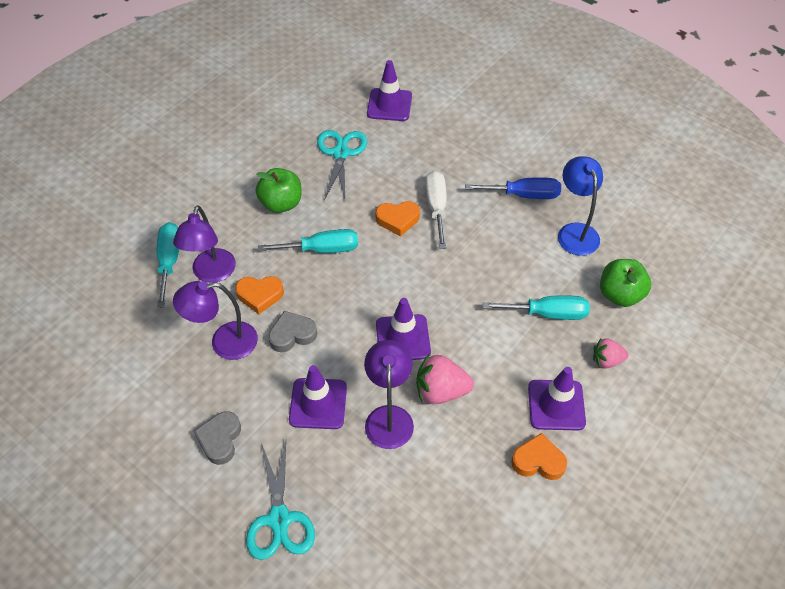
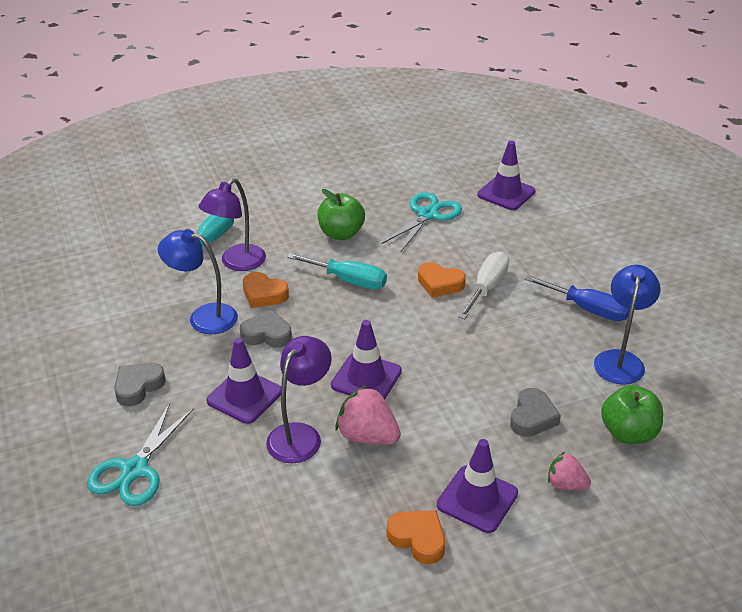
camera: 30 degrees right, 15 degrees down
purple lamp [173,281,258,360] -> blue lamp [158,229,238,334]
turquoise screwdriver [483,295,589,320] -> grey heart [510,388,561,437]

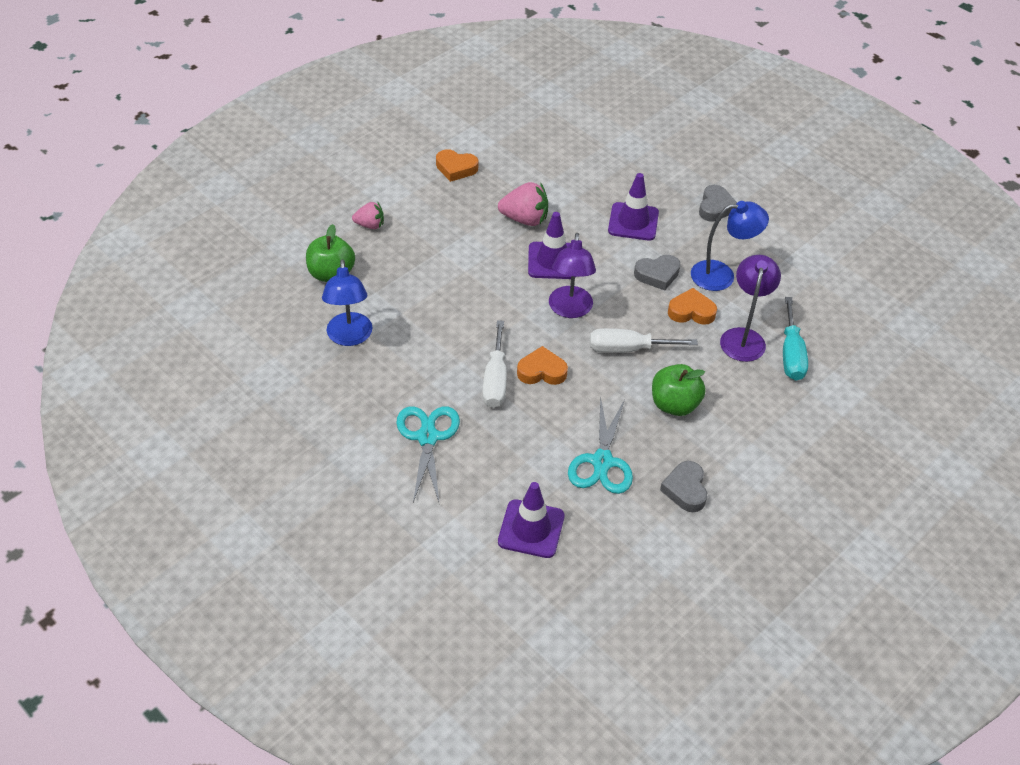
camera: 155 degrees right, 10 degrees up
turquoise scissors [87,403,194,506] -> turquoise scissors moved to [396,406,460,505]
purple lamp [266,336,332,463] -> purple lamp moved to [549,233,596,318]
turquoise screwdriver [287,253,387,289] -> white screwdriver [590,328,698,353]
purple traffic cone [437,439,518,533] -> none
grey heart [510,388,561,437] -> grey heart moved to [660,461,707,512]
blue screwdriver [524,275,630,321] -> none

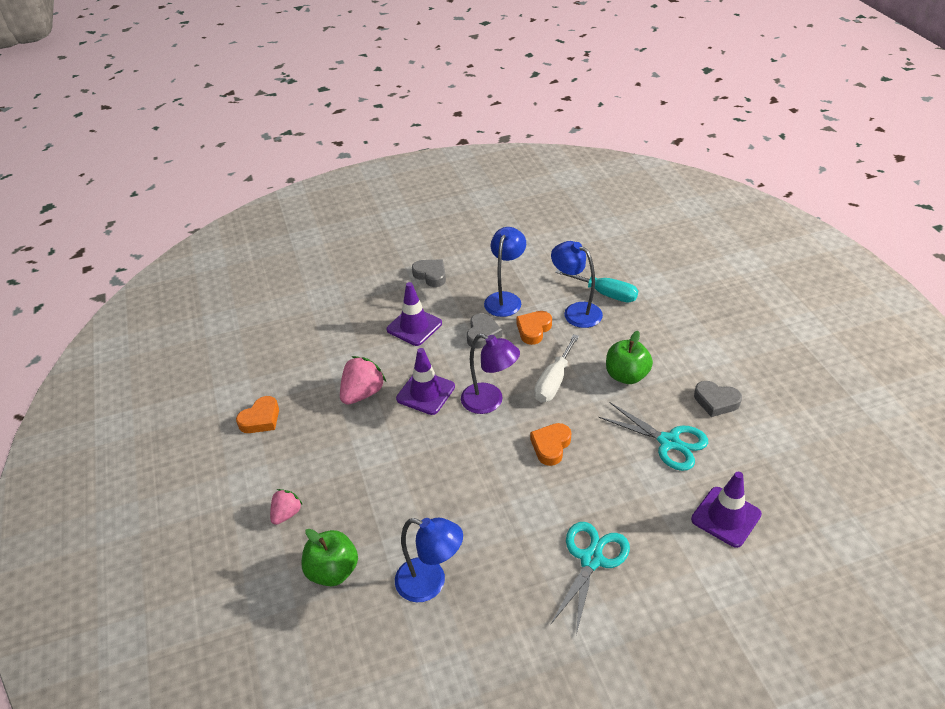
camera: 60 degrees left, 5 degrees down
turquoise scissors [396,406,460,505] -> turquoise scissors turned 90 degrees clockwise [550,522,630,635]
white screwdriver [482,320,507,408] -> none
purple lamp [720,255,781,362] -> blue lamp [551,241,603,328]

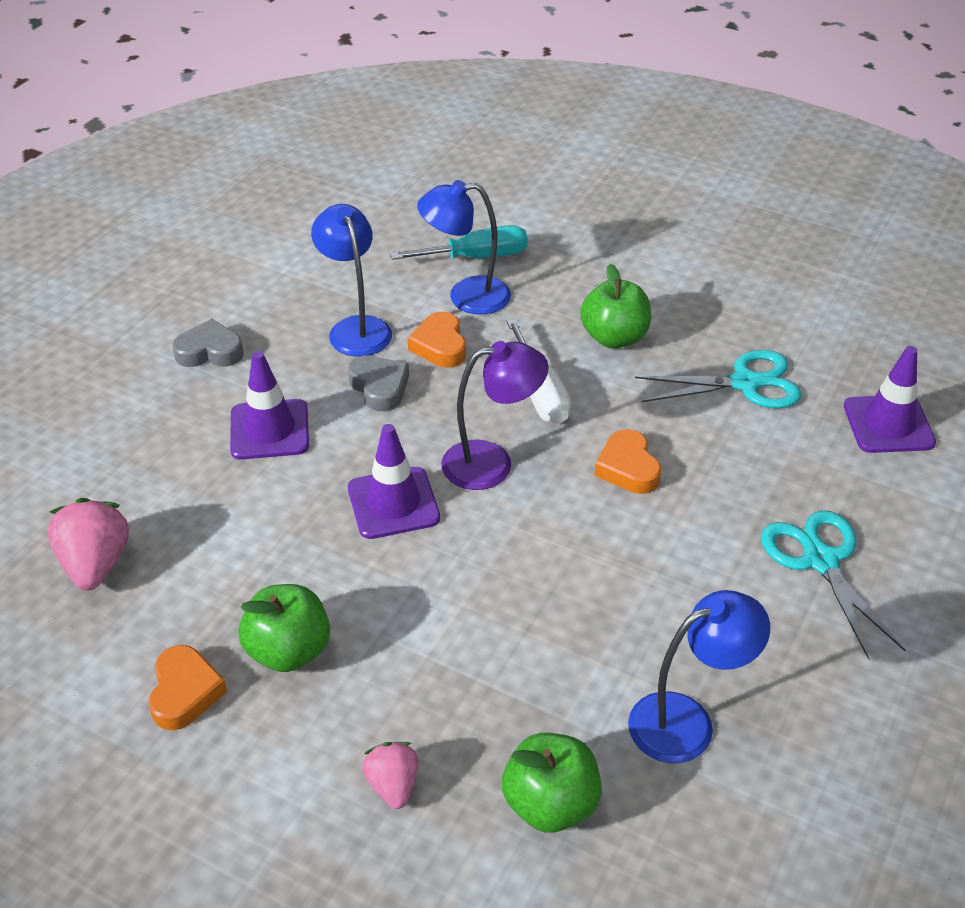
camera: 45 degrees left, 0 degrees up
pink strawberry [340,356,386,405] -> pink strawberry moved to [47,498,129,590]
grey heart [694,381,742,417] -> none
none -> green apple [239,584,330,672]

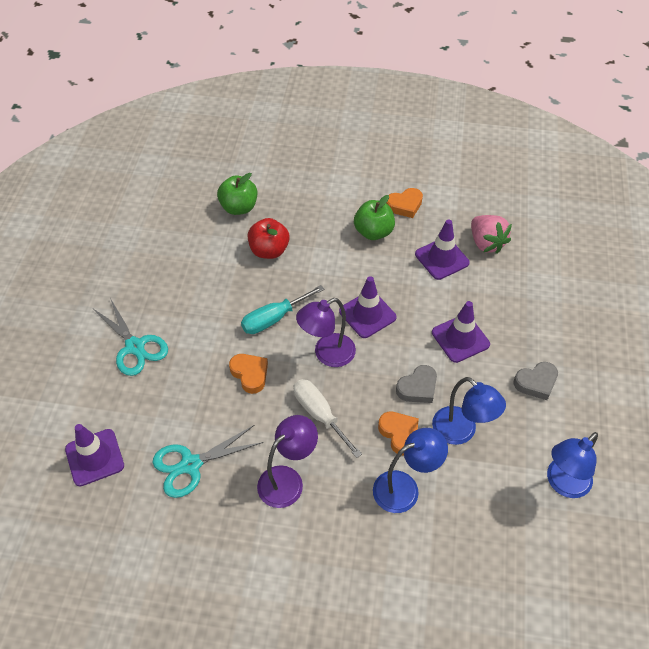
camera: 160 degrees right, 10 degrees up
orange heart [148,645,227,730] -> orange heart turned 90 degrees counterclockwise [387,188,423,218]
grey heart [348,355,409,412] -> grey heart turned 75 degrees counterclockwise [396,365,437,403]
pink strawberry [362,742,418,809] -> none
turquoise screwdriver [390,225,528,260] -> turquoise screwdriver moved to [241,285,324,334]
green apple [580,264,651,348] -> purple lamp [257,415,318,508]
blue lamp [628,590,770,763] -> blue lamp moved to [547,432,598,498]
none -> red apple [248,218,290,259]
none -> purple traffic cone [415,219,470,280]

